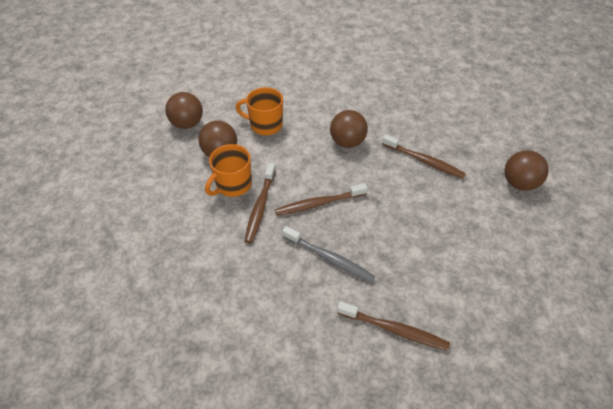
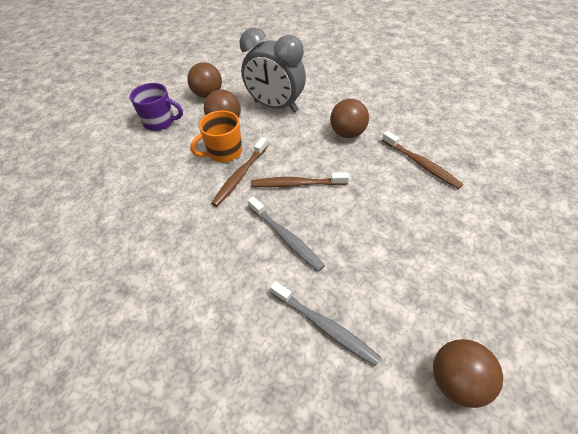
camera: 20 degrees right, 0 degrees up
orange mug [236,87,283,135] -> grey clock [240,28,306,112]
brown toothbrush [337,301,450,351] -> grey toothbrush [270,281,381,366]
brown ball [505,150,549,191] -> brown ball moved to [433,339,503,408]
none -> purple mug [130,83,183,131]

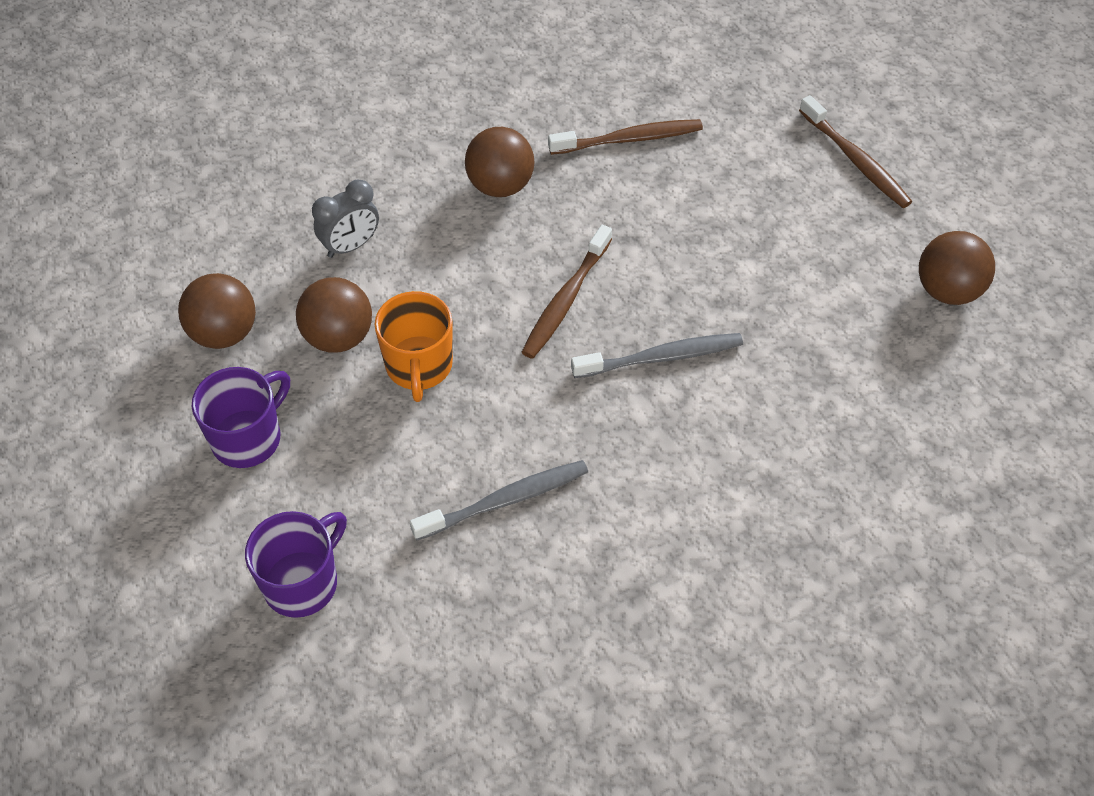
camera: 65 degrees left, 5 degrees up
brown toothbrush [211,137,268,207] -> brown toothbrush moved to [799,95,912,208]
grey clock [240,28,306,112] -> grey clock [312,179,379,258], size x0.51
grey toothbrush [270,281,381,366] -> grey toothbrush moved to [410,460,588,541]
none -> purple mug [245,511,347,618]

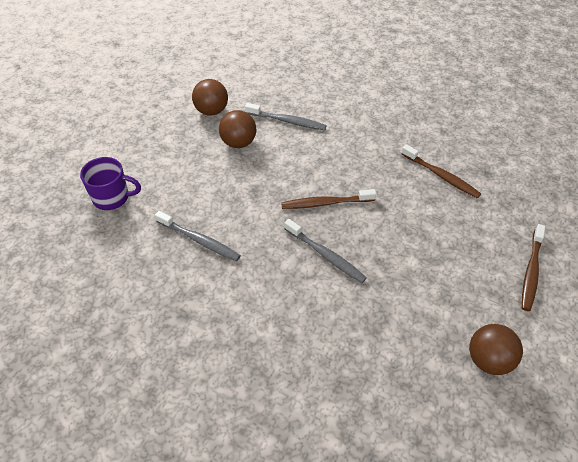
camera: 55 degrees right, 5 degrees down
purple mug [192,367,290,468] -> none
grey clock [312,179,379,258] -> grey toothbrush [245,103,327,130]
orange mug [375,291,453,402] -> none
brown ball [465,127,535,197] -> none

